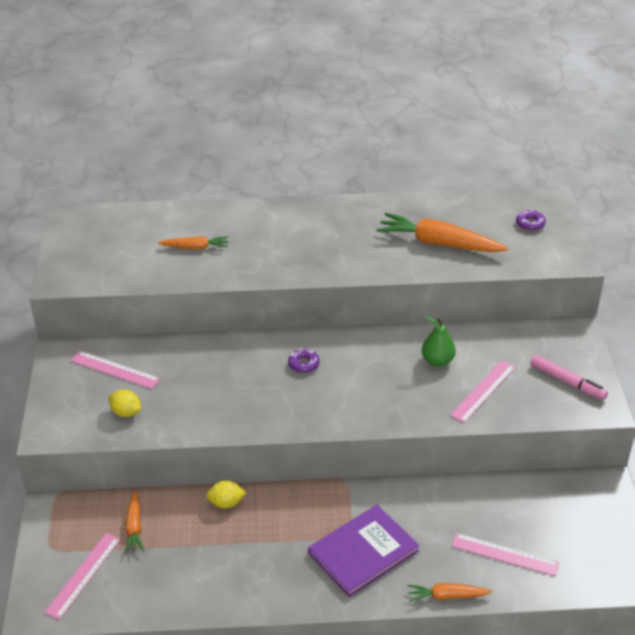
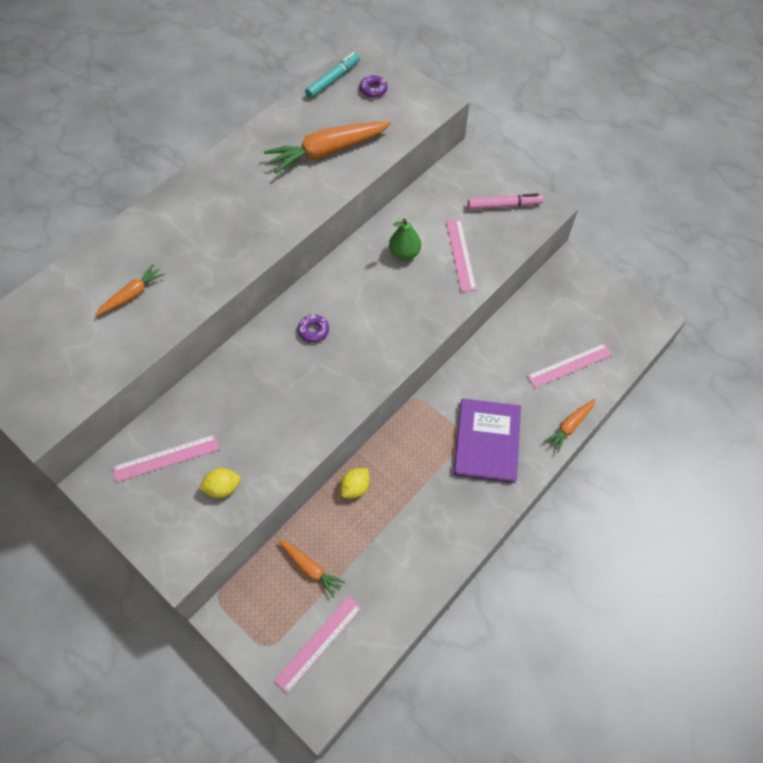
camera: 45 degrees left, 20 degrees up
pink ruler [44,533,121,620] -> pink ruler turned 60 degrees clockwise [274,596,362,694]
none -> turquoise marker [305,52,360,98]

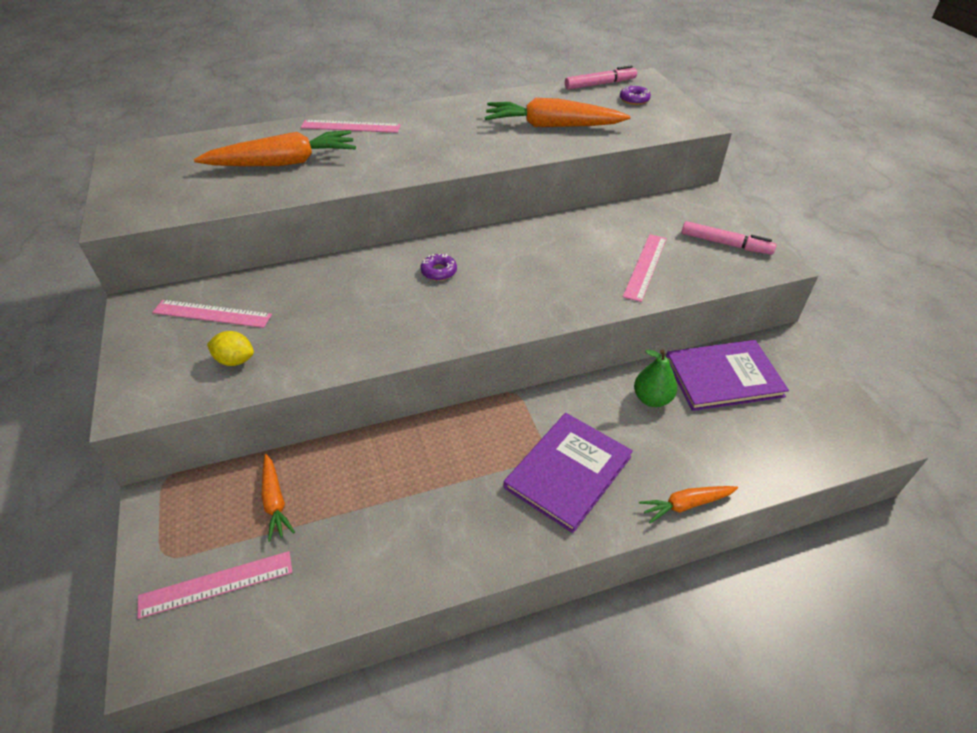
camera: 30 degrees right, 15 degrees down
orange carrot [95,264,165,316] -> orange carrot [194,130,356,166], size x1.88
turquoise marker [305,52,360,98] -> pink marker [565,65,637,90]
yellow lemon [340,468,370,498] -> none
green pear [389,218,421,260] -> green pear moved to [634,349,677,407]
pink ruler [527,343,613,388] -> pink ruler moved to [300,120,401,133]
none -> purple book [666,340,789,411]

